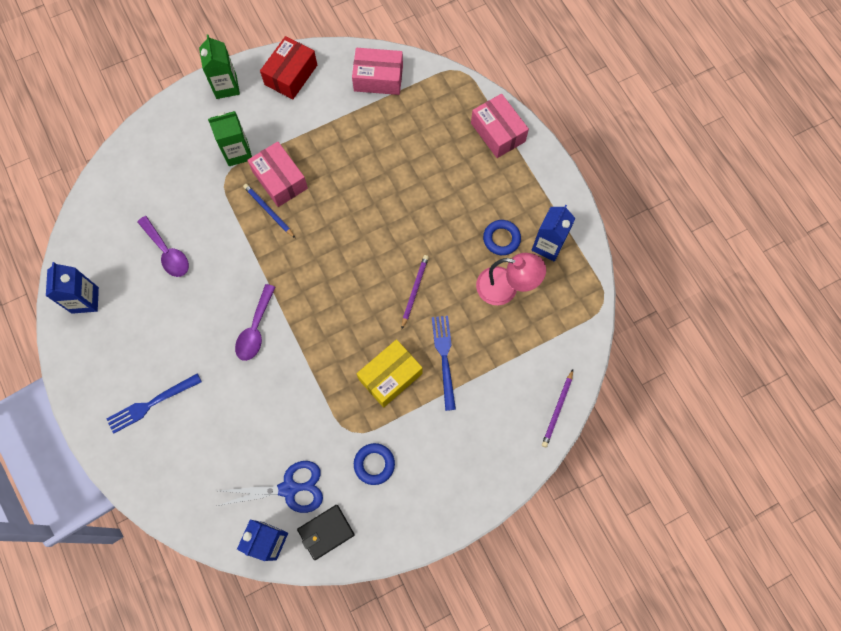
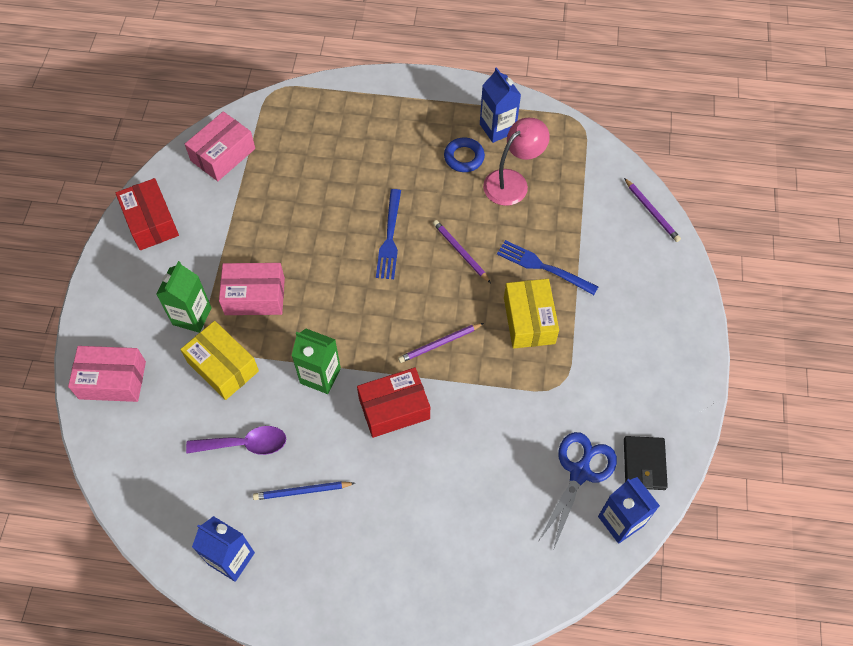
camera: 55 degrees left, 10 degrees down
blue fork [107,373,202,434] -> blue fork moved to [376,189,401,279]
green carton [199,35,240,99] -> green carton moved to [292,329,341,394]
purple spoon [235,284,276,361] -> red box [357,367,430,438]
blue pencil [243,184,295,238] -> blue pencil moved to [253,482,355,500]
blue ring [354,443,395,485] -> none
pink box [471,94,529,158] -> pink box moved to [68,346,146,402]
none -> yellow box [180,321,259,400]
none -> purple pencil [398,323,484,363]

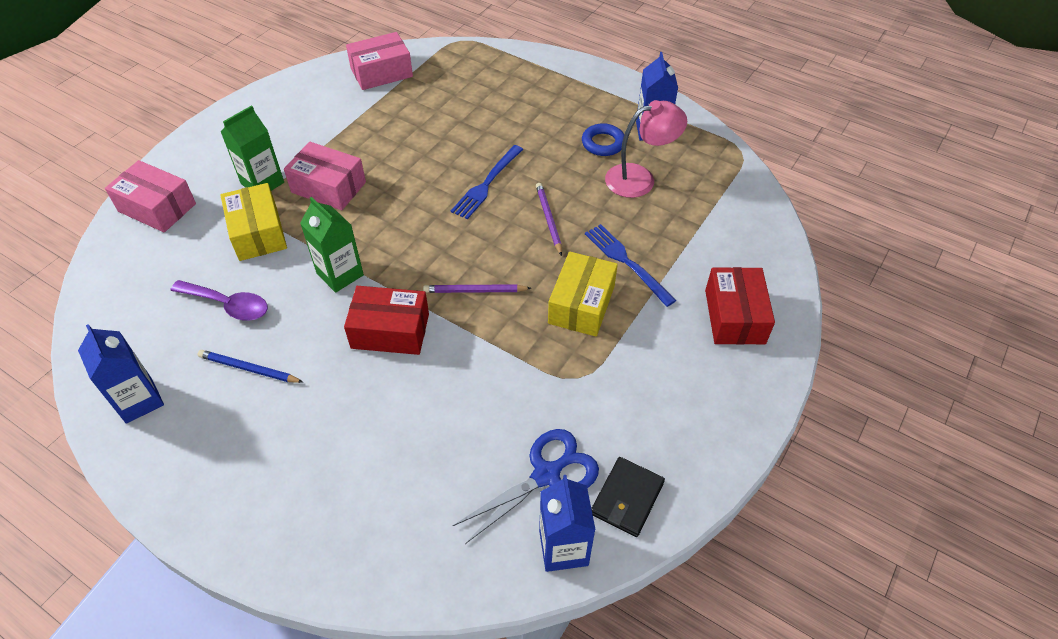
camera: 25 degrees right, 10 degrees down
red box [115,178,179,250] -> red box moved to [705,267,775,345]
purple pencil [624,178,681,242] -> none

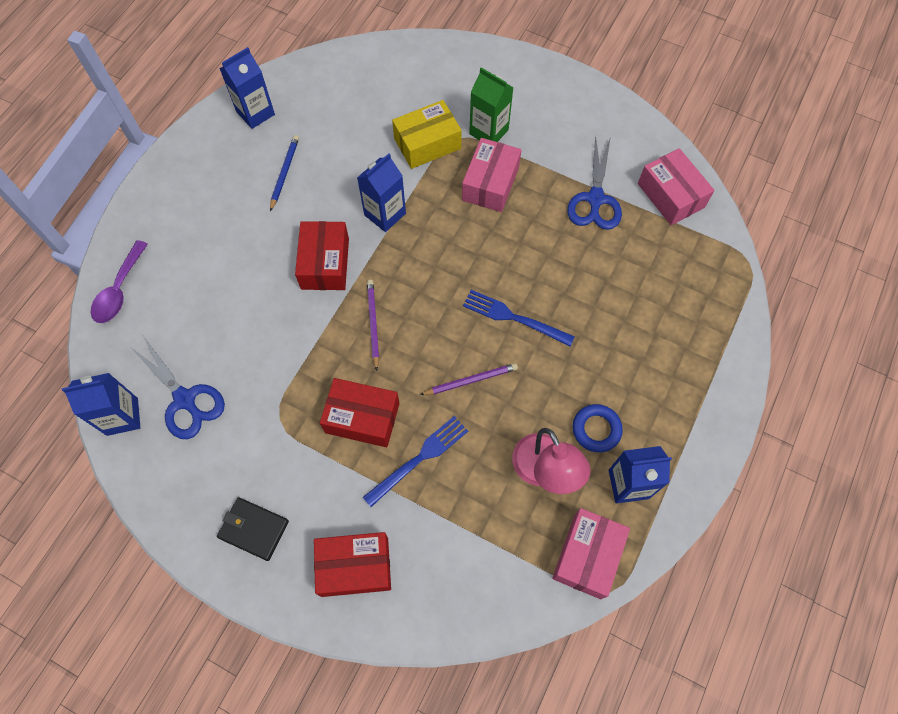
camera: 85 degrees right, 15 degrees up
pink box [105,160,196,232] -> pink box moved to [552,508,630,599]
purple spoon [170,280,268,321] -> purple spoon moved to [91,240,148,323]
green carton [300,197,364,293] -> blue carton [357,153,406,232]
yellow box [548,252,618,337] -> red box [320,378,399,447]
black wallet [591,457,665,537] -> black wallet moved to [217,497,289,561]
none -> blue scissors [567,135,622,230]

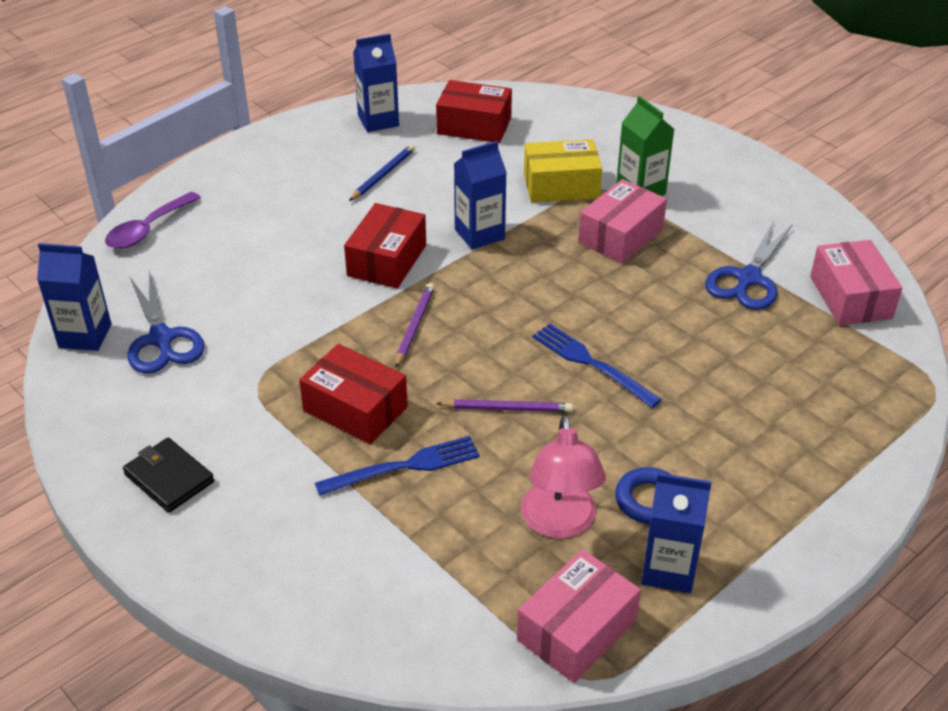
camera: 20 degrees right, 25 degrees down
red box [314,532,391,597] -> red box moved to [436,80,512,143]

